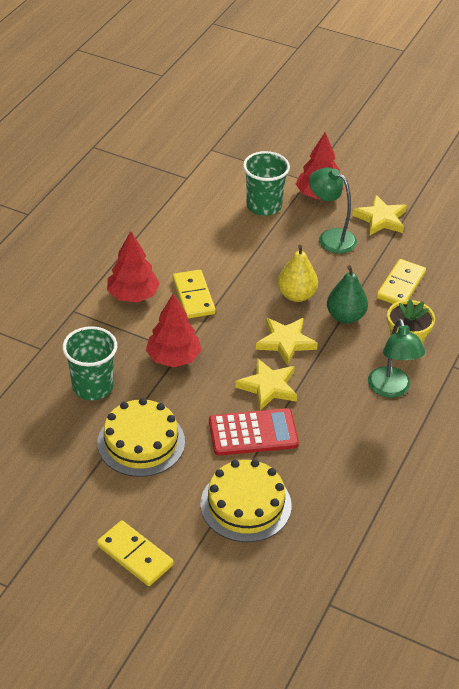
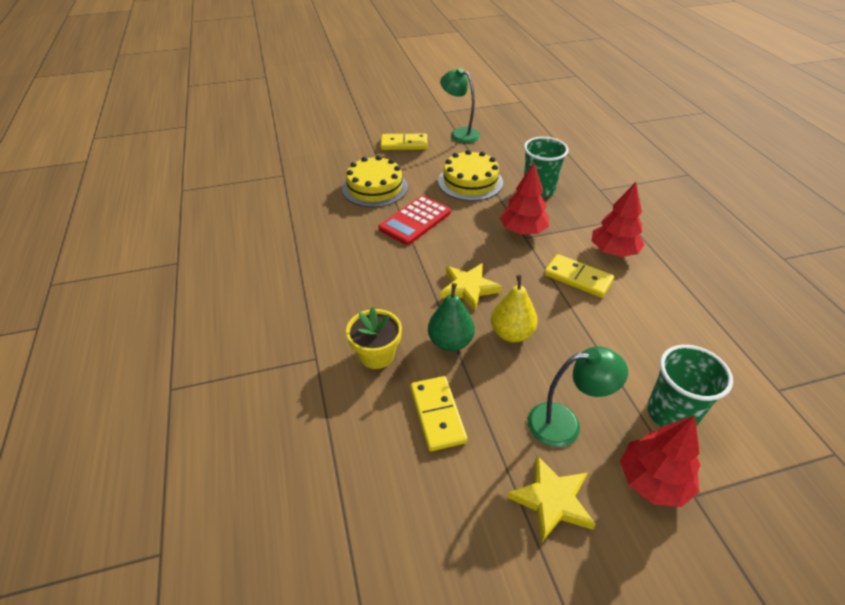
camera: 140 degrees right, 0 degrees up
yellow star [235,358,297,411] -> none
green lamp [368,318,425,398] -> green lamp moved to [440,68,480,143]

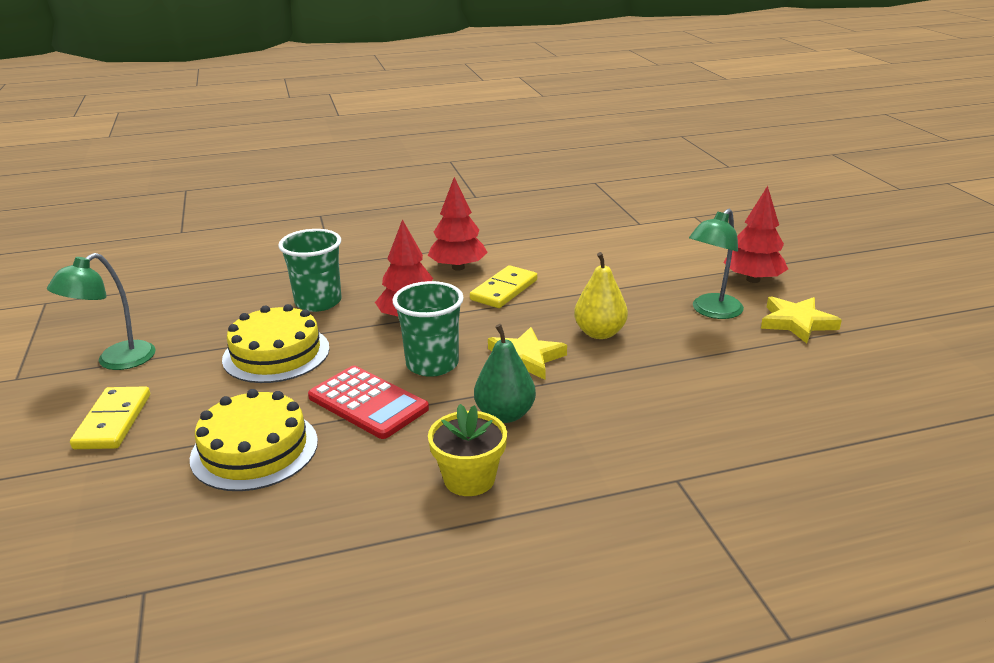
camera: 90 degrees left, 15 degrees down
yellow flower pot [346,307,402,369] -> yellow flower pot moved to [428,404,507,496]
yellow domino [410,376,467,451] -> none
green pear [428,283,475,351] -> green pear moved to [474,324,536,423]
green lamp [527,346,628,447] -> green lamp turned 135 degrees counterclockwise [689,209,744,319]
green cup [647,345,733,427] -> green cup moved to [392,281,464,377]

